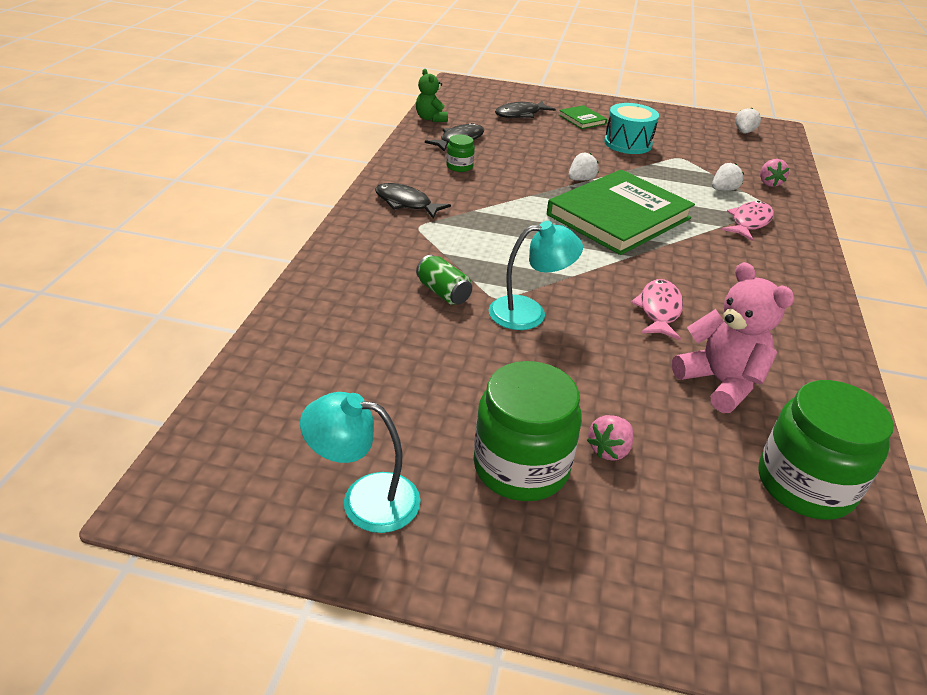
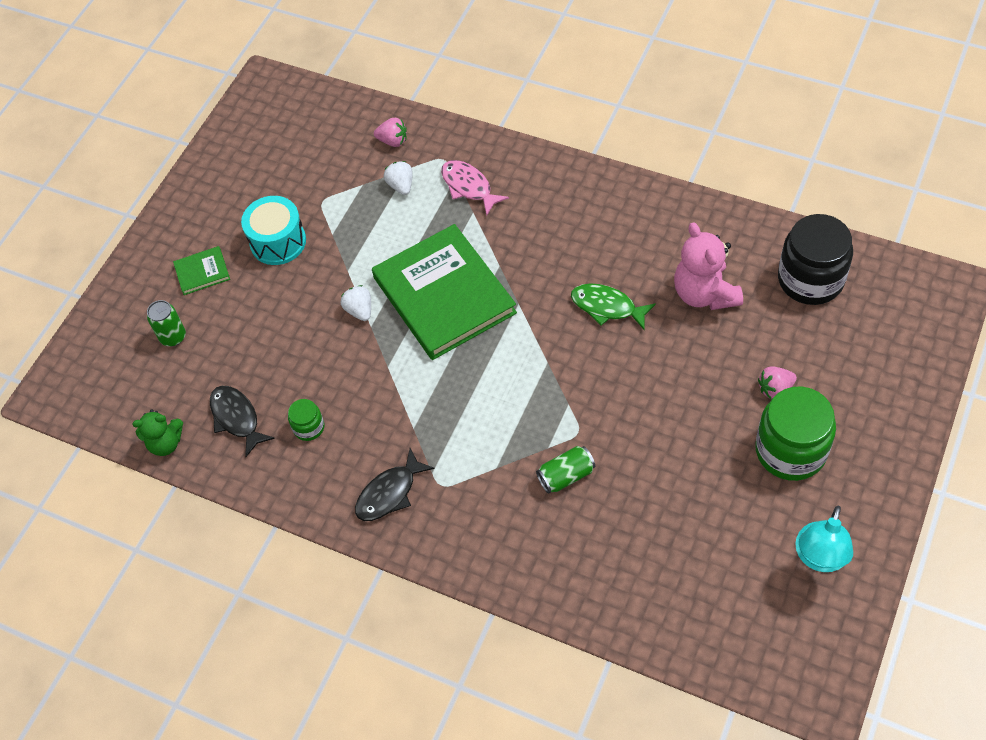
camera: 70 degrees left, 20 degrees up
turquoise lamp [489,221,583,330] -> none
black fish [495,101,556,118] -> green can [147,300,186,346]
pink strawberry [587,415,634,461] -> pink strawberry turned 105 degrees clockwise [758,366,797,399]
pink fish [631,279,683,340] -> green fish [571,283,656,331]
pink teddy bear [672,262,794,413] -> pink teddy bear turned 90 degrees counterclockwise [674,222,743,310]
white strawberry [735,108,761,134] -> none
green jar [758,380,894,520] -> black jar [778,214,853,305]

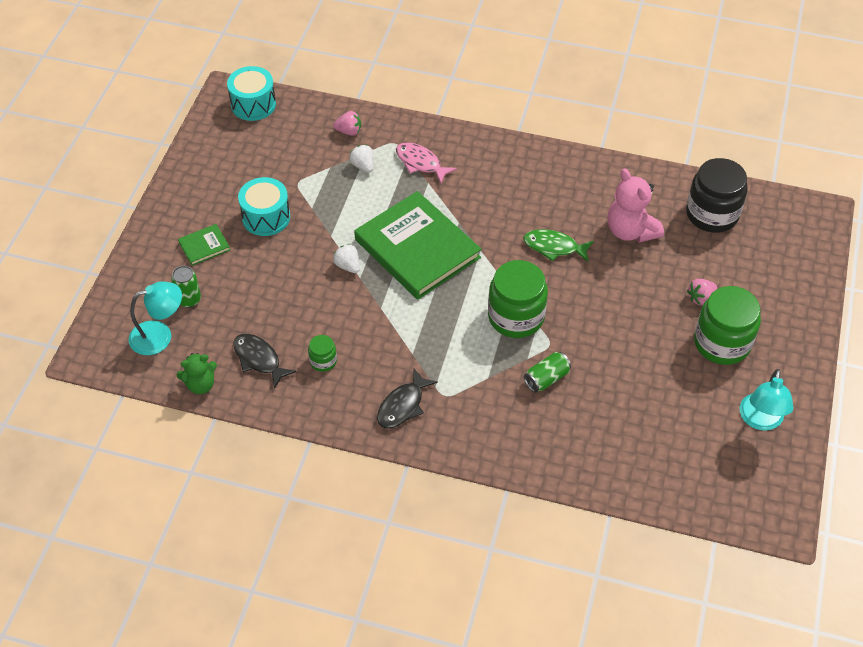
camera: 15 degrees left, 5 degrees down
none -> turquoise lamp [129,281,182,355]
none -> turquoise drum [227,66,276,121]
none -> green jar [488,260,548,338]

